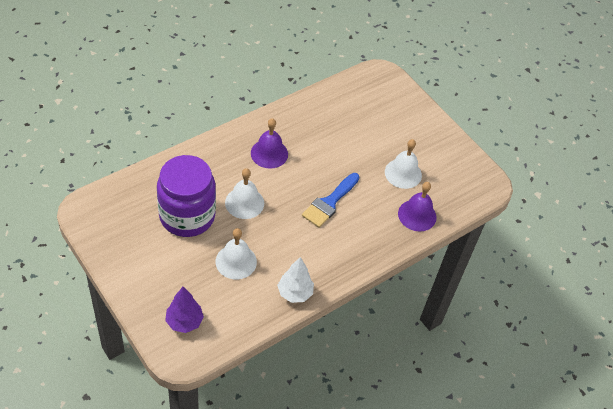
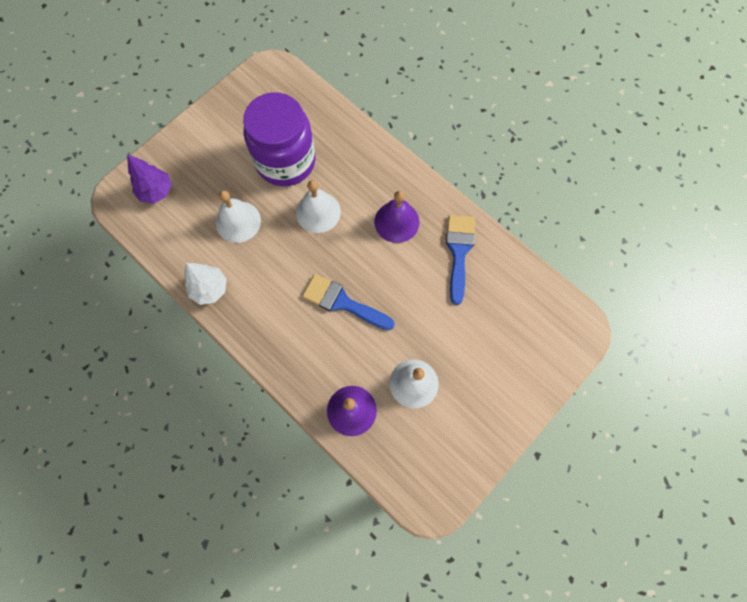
camera: 85 degrees right, 20 degrees up
none -> blue brush [446,215,475,305]

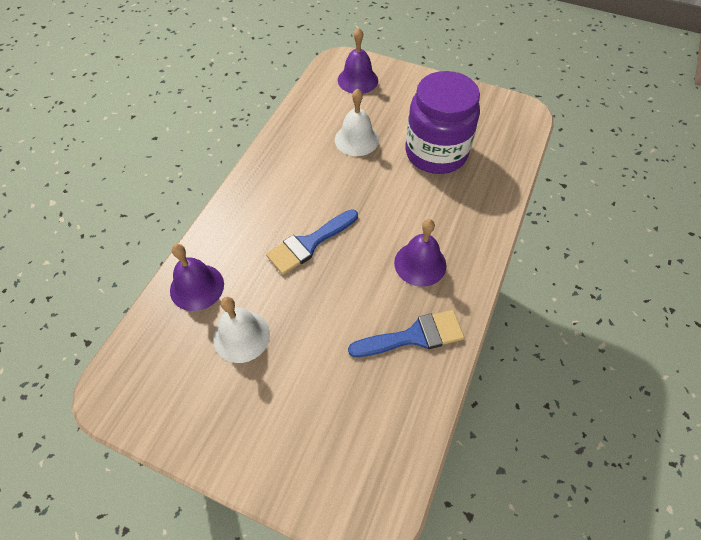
camera: 70 degrees right, 15 degrees down
purple tree [127,154,172,204] -> purple bell [338,28,378,94]
white tree [184,263,227,305] -> none
white bell [296,180,341,233] -> none
blue brush [302,274,395,330] -> blue brush turned 135 degrees counterclockwise [266,209,358,275]

